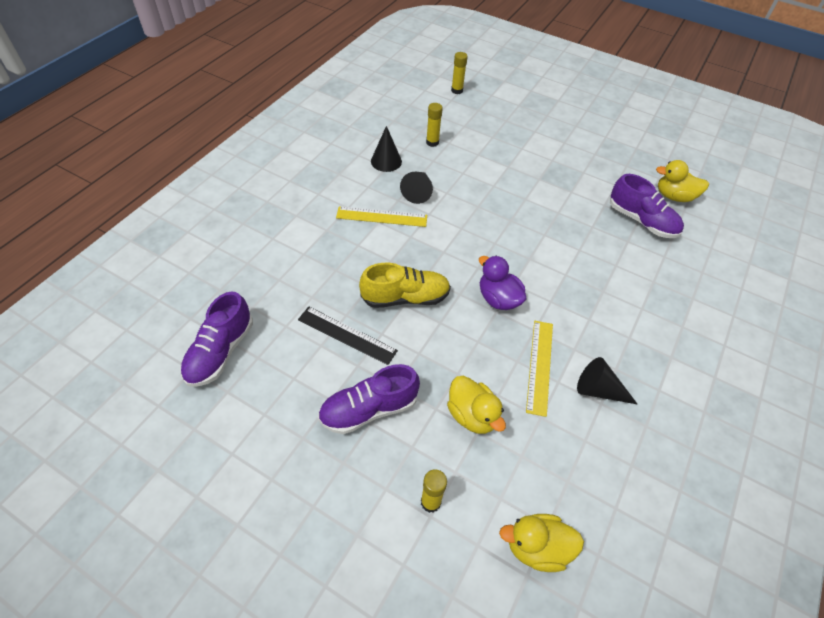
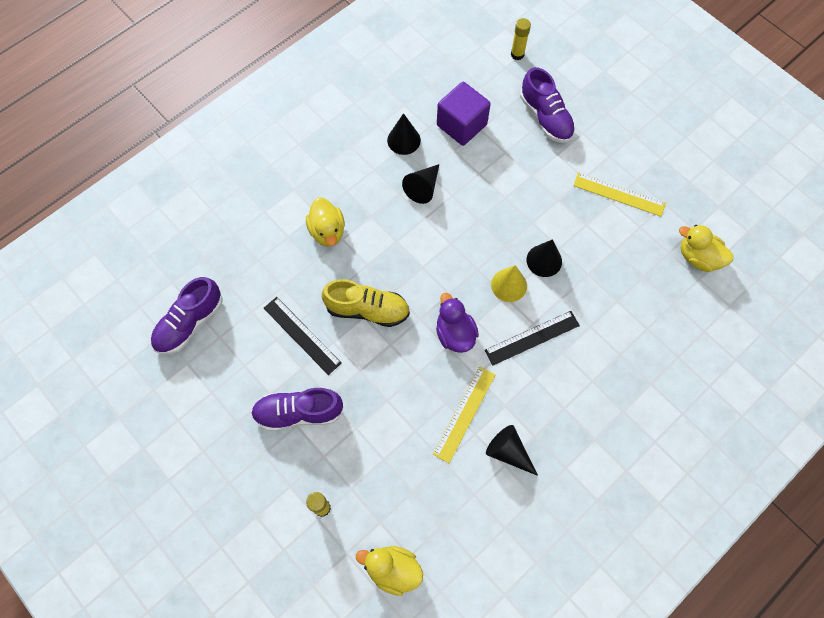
camera: 20 degrees right, 15 degrees up
yellow ruler [336,206,427,227] -> yellow ruler moved to [573,172,666,217]
yellow glue stick [426,103,443,147] -> purple cube [437,82,491,146]
yellow duck [447,376,506,434] -> yellow duck moved to [306,197,345,247]
purple shoe [610,174,684,238] -> purple shoe moved to [520,67,575,143]
none -> black ruler [485,311,580,366]
none -> yellow cone [491,265,527,302]
none -> black cone [527,239,562,277]

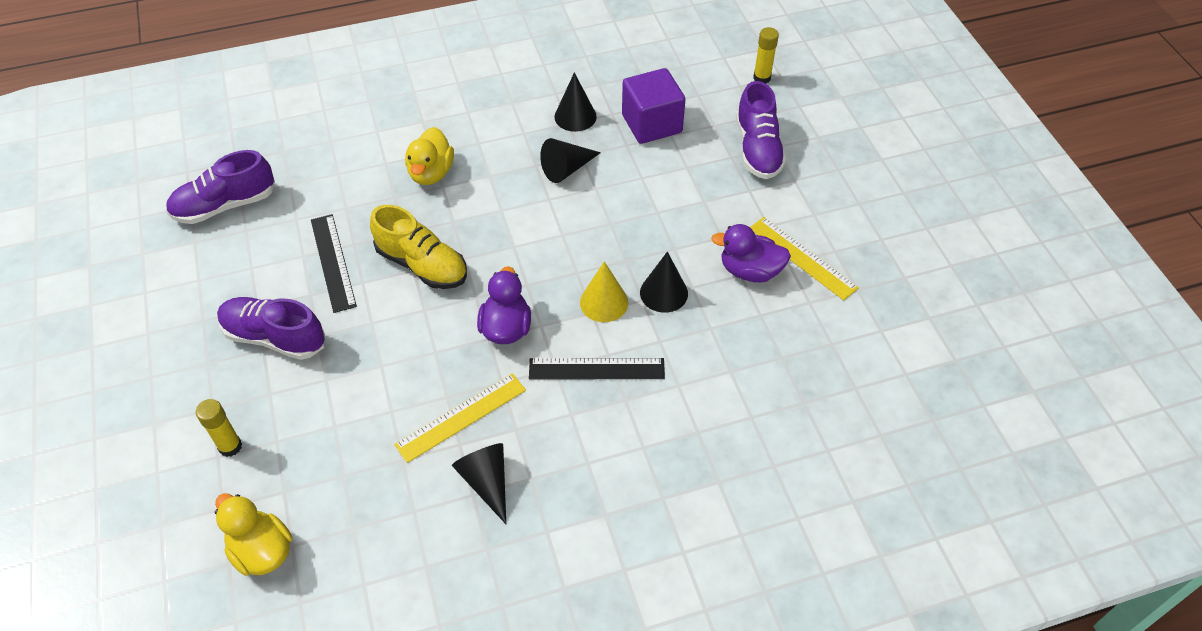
camera: 25 degrees right, 15 degrees down
yellow duck [679,225,733,272] -> none
none -> purple duck [711,224,791,283]

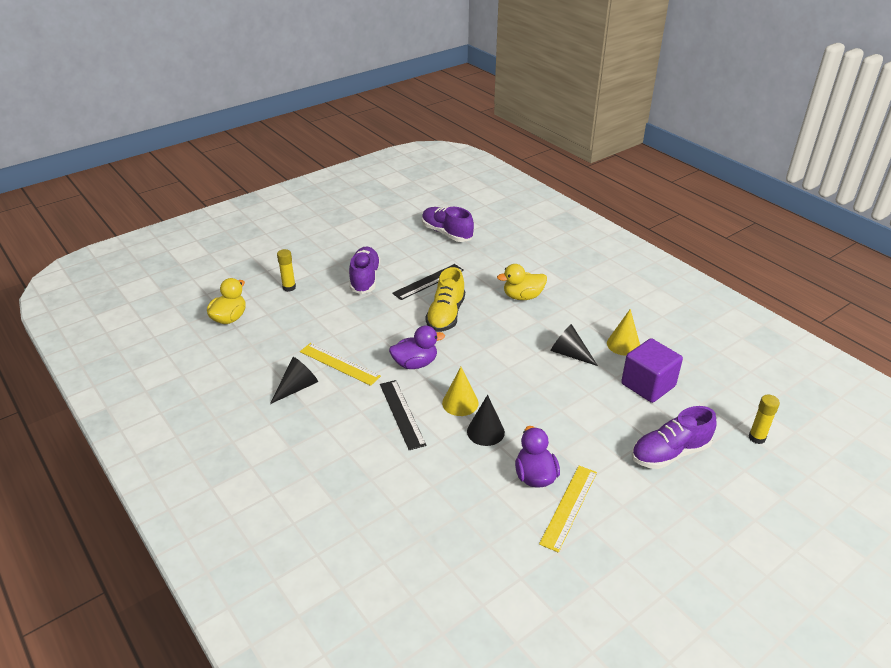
camera: 70 degrees right, 15 degrees down
black cone [554,72,597,132] -> yellow cone [607,309,640,356]

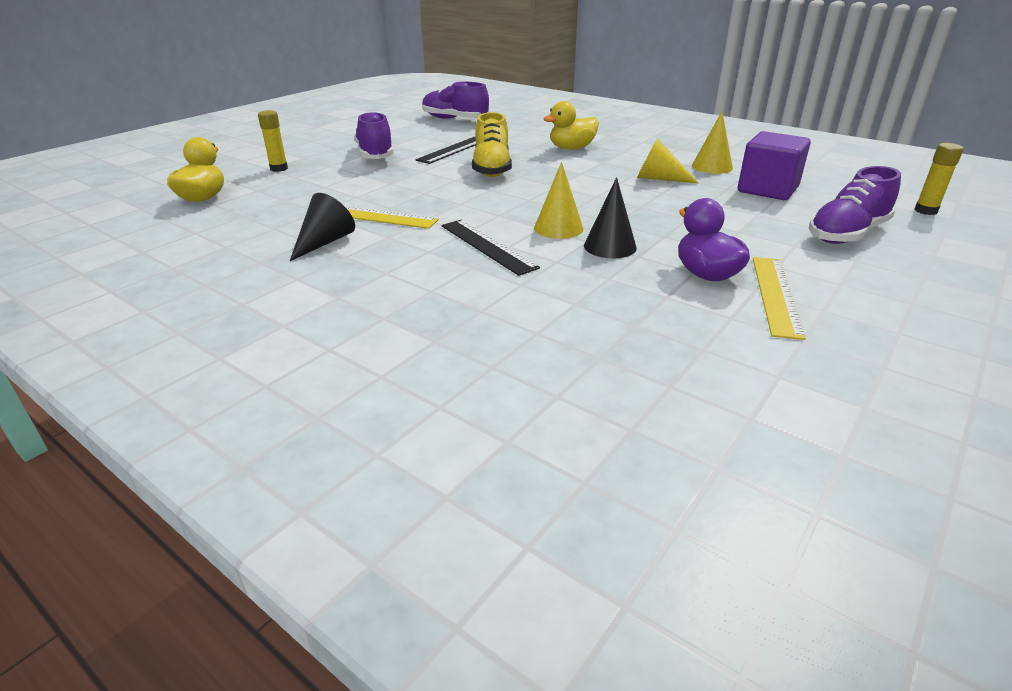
camera: 15 degrees left, 5 degrees down
purple duck [389,325,445,369] -> none
black cone [550,324,598,366] -> yellow cone [637,138,699,183]

